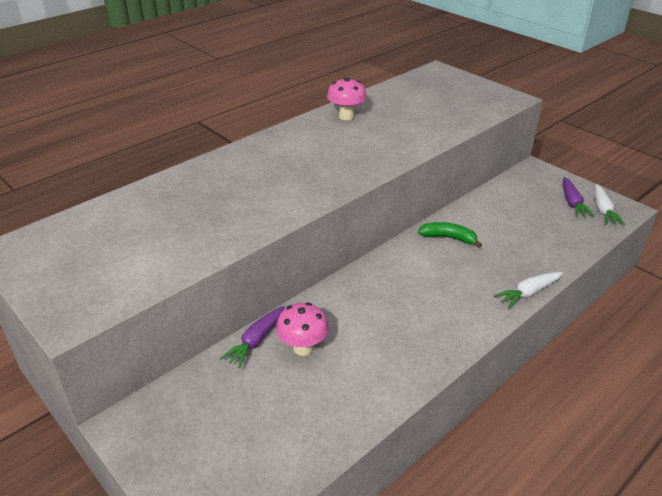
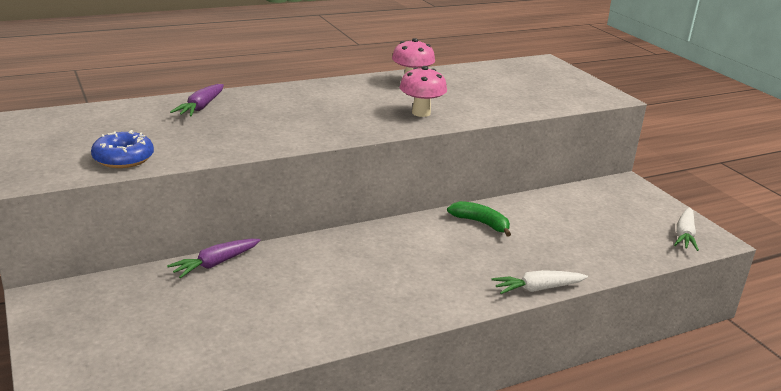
camera: 15 degrees right, 10 degrees down
pink mushroom [276,302,329,356] -> pink mushroom moved to [399,66,447,117]
purple carrot [563,177,595,217] -> purple carrot moved to [170,84,224,116]
none -> blue donut [91,130,154,168]

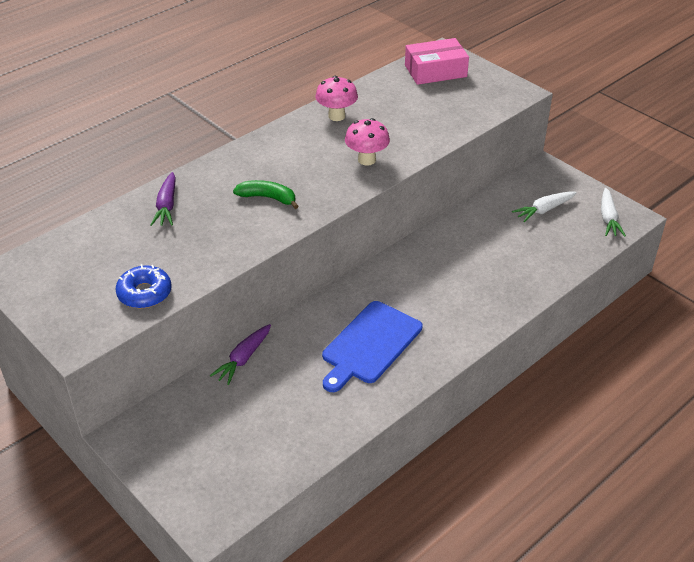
camera: 15 degrees left, 15 degrees up
green banana [447,201,511,237] -> green banana moved to [233,180,299,209]
white carrot [491,270,588,294] -> white carrot moved to [512,192,577,222]
none -> blue cutting board [322,301,422,392]
none -> pink box [405,38,469,85]

